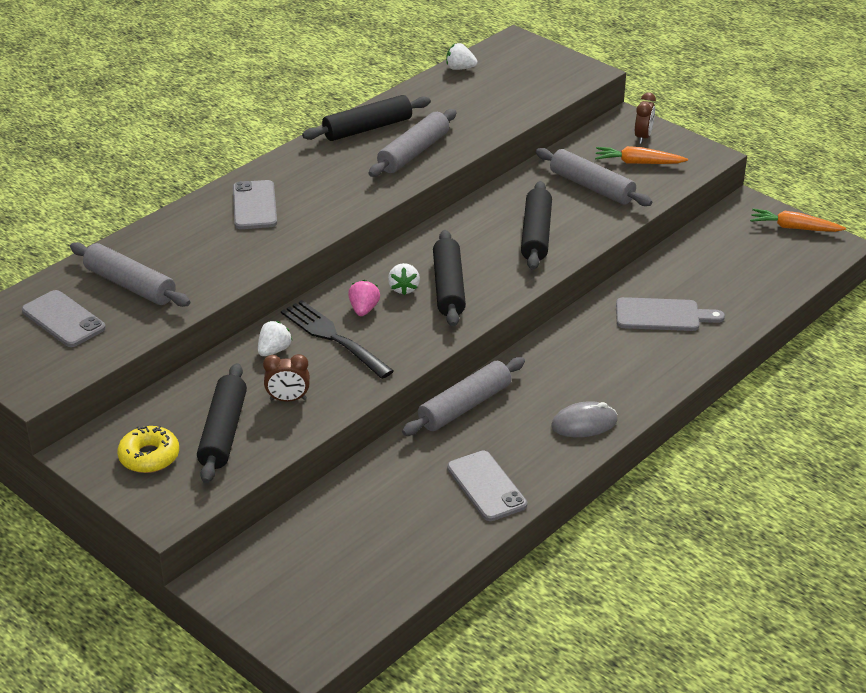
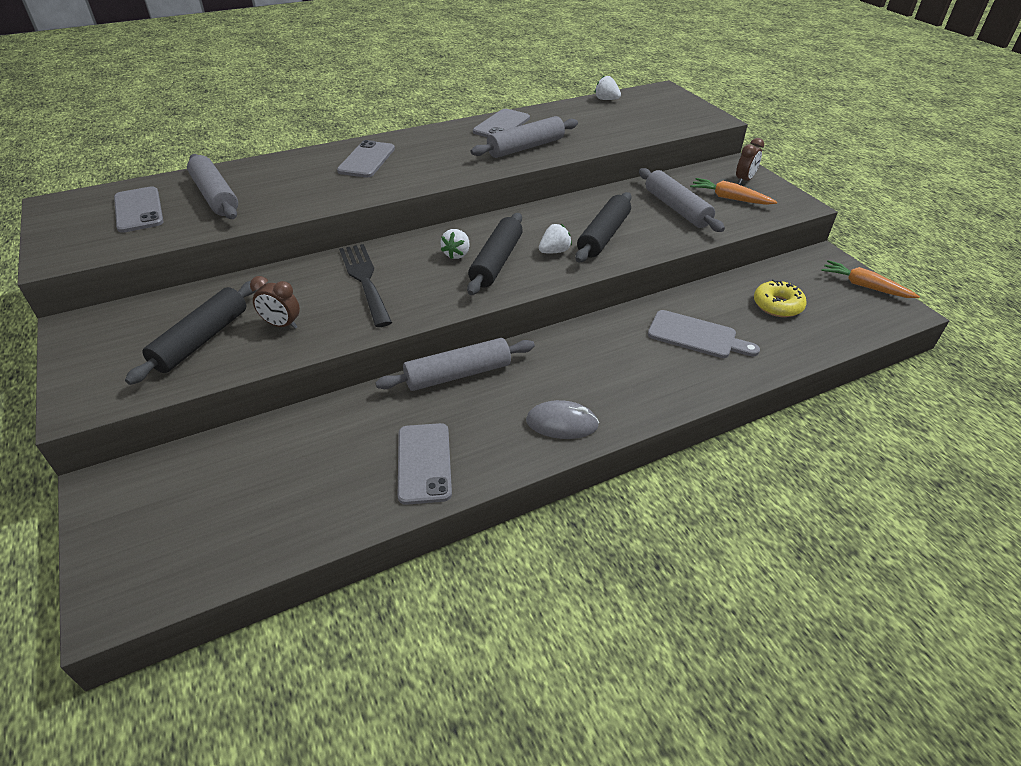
camera: 20 degrees right, 5 degrees up
yellow donut [117,426,179,473] -> yellow donut moved to [754,279,807,317]
white strawberry [258,321,292,356] -> white strawberry moved to [539,224,572,253]
black rolling pin [302,95,431,141] -> grey phone [473,109,530,137]
pink strawberry [348,280,380,316] -> none

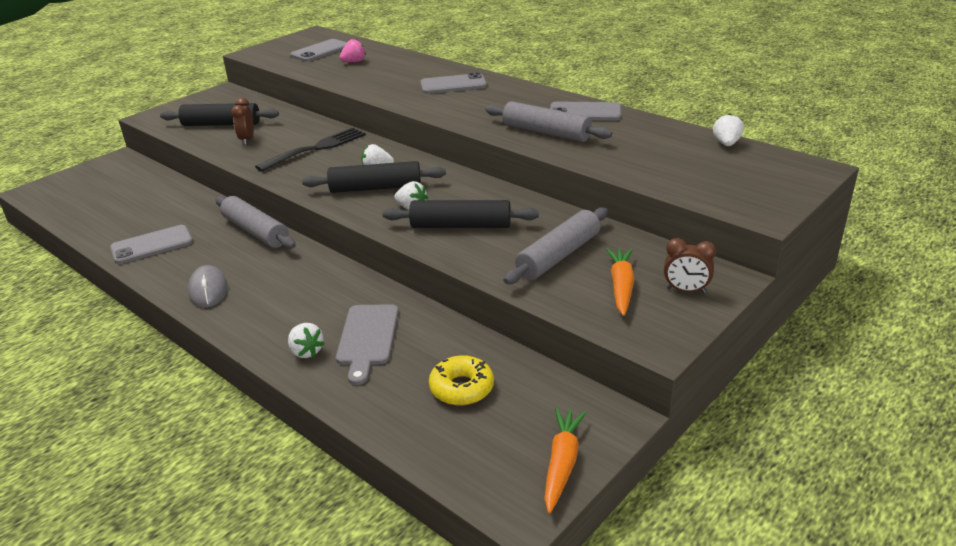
camera: 70 degrees right, 10 degrees down
grey rolling pin [187,154,238,219] -> pink strawberry [340,39,366,62]
none -> white strawberry [288,323,325,358]

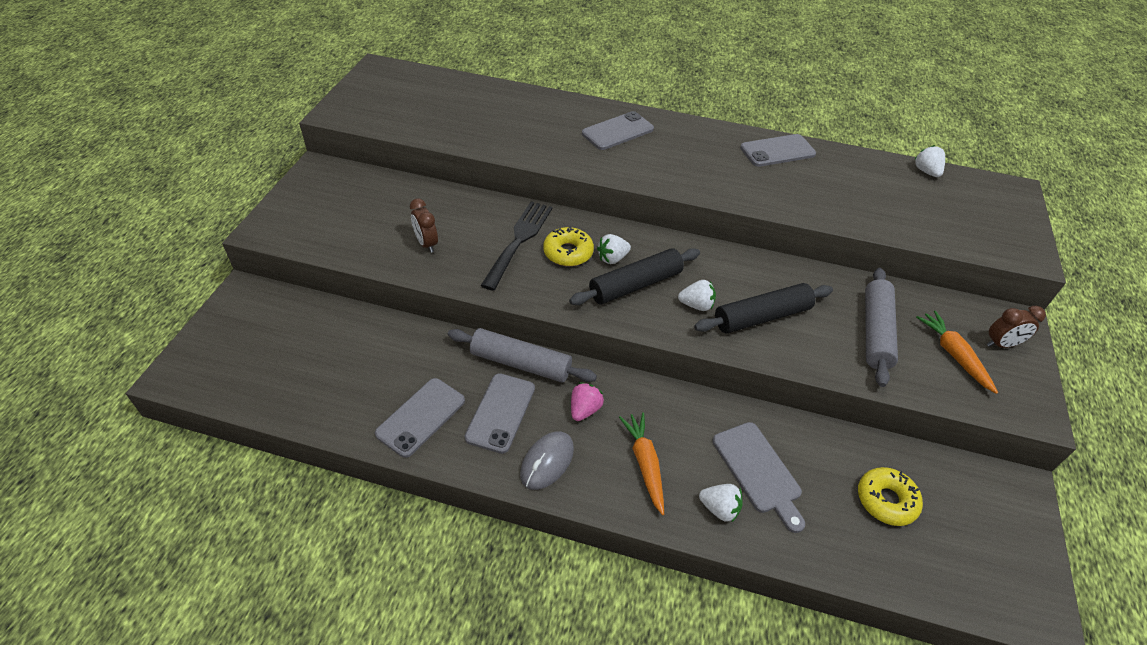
camera: 30 degrees left, 15 degrees up
black rolling pin [160,103,279,126] -> none
grey mouse [188,265,228,308] -> grey mouse turned 75 degrees clockwise [520,431,574,490]
grey phone [290,39,347,62] -> grey phone moved to [464,373,535,454]
pink strawberry [340,39,366,62] -> pink strawberry moved to [571,382,604,421]
grey rolling pin [485,101,612,142] -> none
orange carrot [544,407,587,514] -> orange carrot moved to [619,412,664,515]
none -> yellow donut [543,226,594,266]

